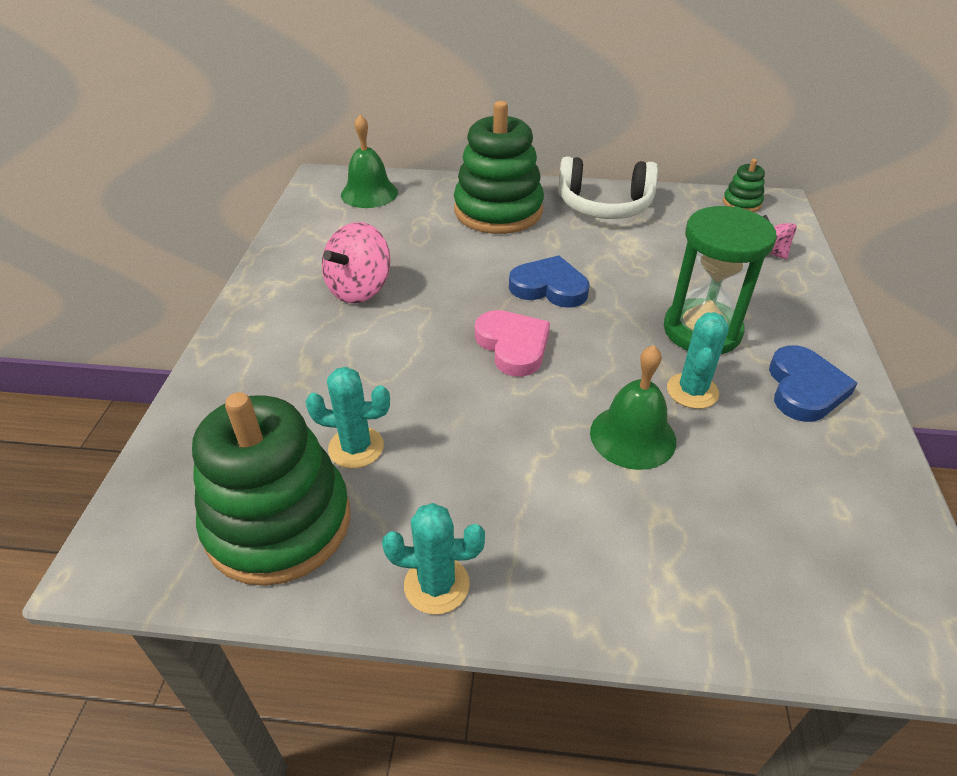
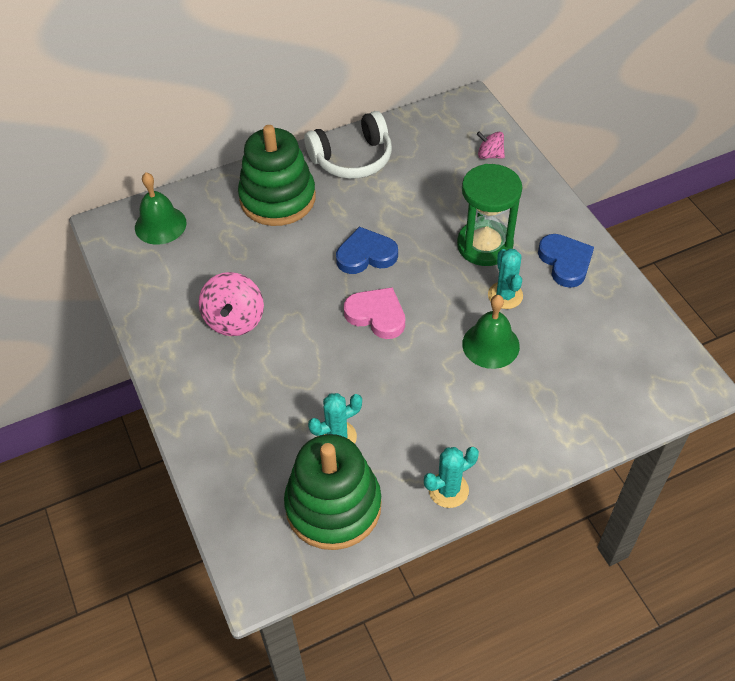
camera: 30 degrees left, 10 degrees up
green stacking toy [723,159,765,212] -> none

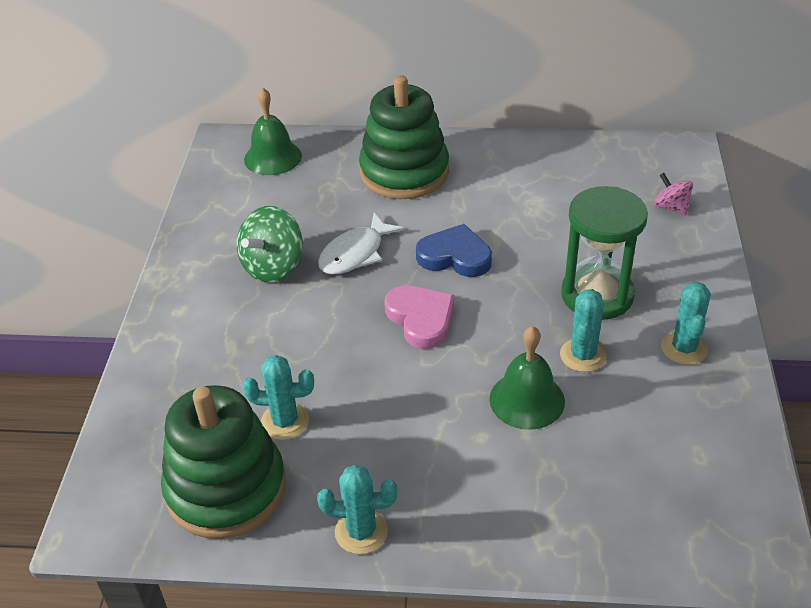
camera: 30 degrees right, 10 degrees down
pink spinning top [199,272,264,336] -> green spinning top [237,206,303,283]
white headphones [304,111,392,179] -> none
blue heart [538,234,594,288] -> turquoise cactus [661,282,711,365]
none -> white fish [318,213,404,274]

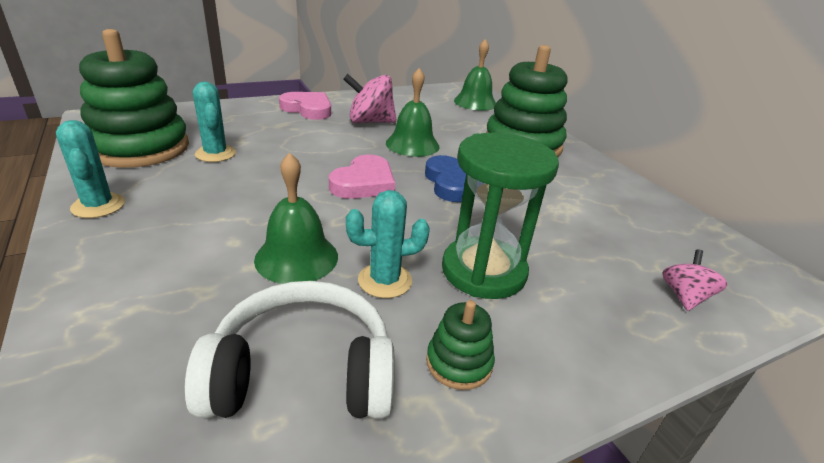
camera: 55 degrees right, 10 degrees down
green spinning top [237,206,303,283] -> pink spinning top [343,74,396,123]
white fish [318,213,404,274] -> green bell [386,68,439,157]
turquoise cactus [661,282,711,365] -> green stacking toy [426,300,495,390]
none -> white headphones [185,281,395,419]
none -> pink heart [279,92,331,120]

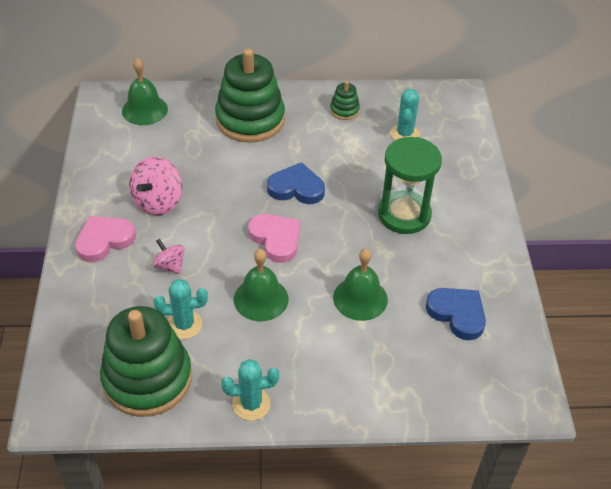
camera: 65 degrees left, 15 degrees up
white headphones [185,281,395,419] -> blue heart [426,288,486,340]
turquoise cactus [346,190,430,298] -> turquoise cactus moved to [390,89,420,140]
green bell [386,68,439,157] -> green bell moved to [234,249,288,321]
green stacking toy [426,300,495,390] -> green stacking toy moved to [330,81,360,120]
pink spinning top [662,249,727,311] -> pink spinning top moved to [153,239,185,274]

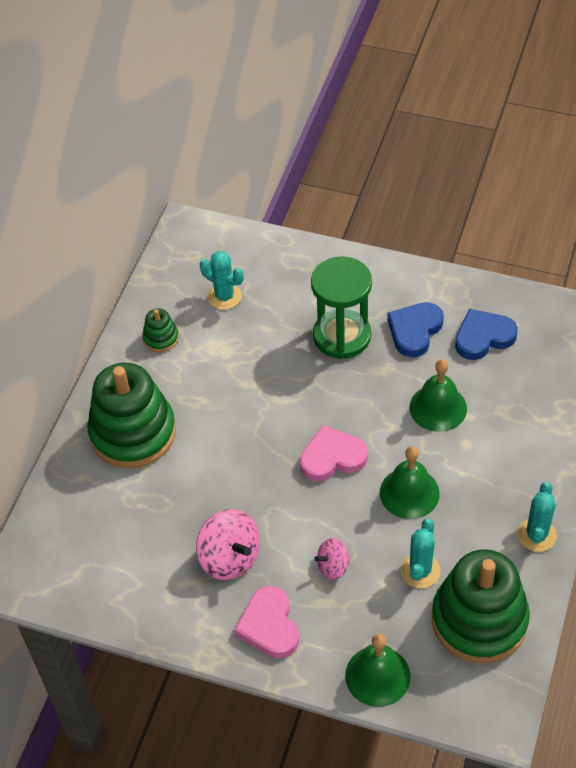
camera: 65 degrees left, 5 degrees up
green bell [122,58,168,125] -> green bell moved to [345,634,411,707]
blue heart [267,162,325,204] -> blue heart moved to [387,302,444,357]

